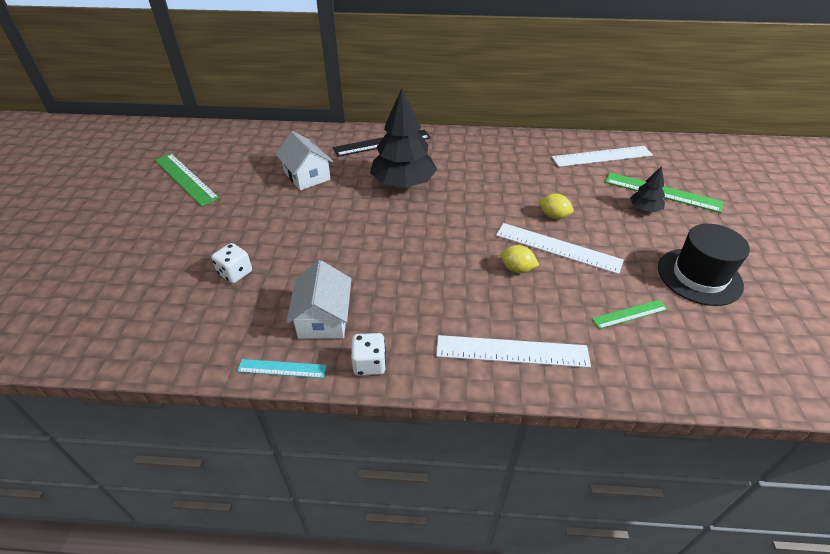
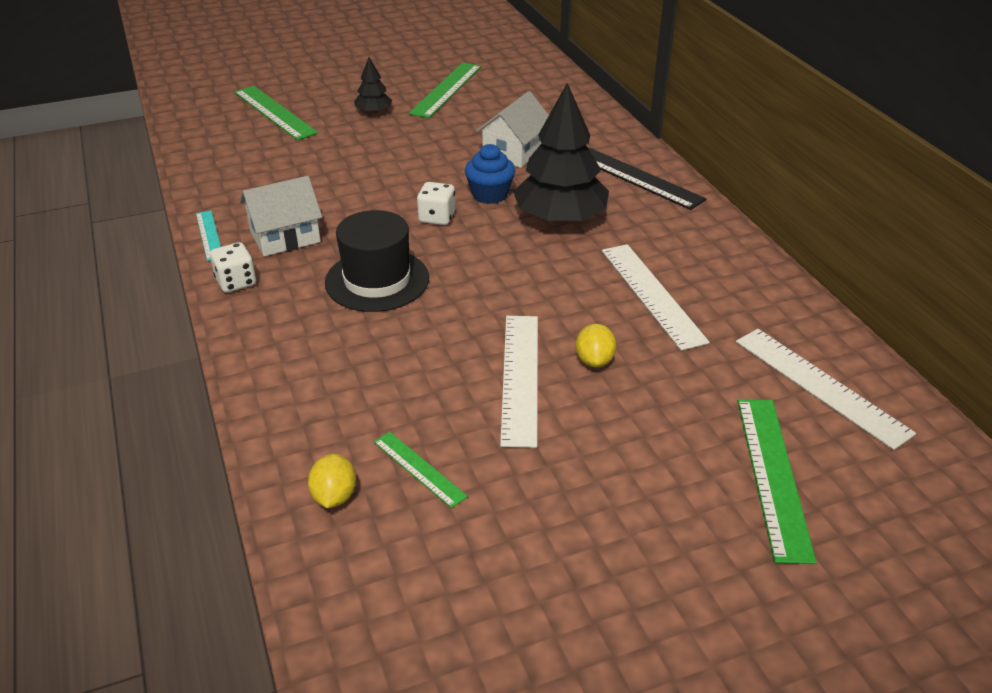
camera: 65 degrees right, 5 degrees down
white dice [211,243,252,283] -> white dice moved to [417,182,455,225]
white ruler [436,335,591,368] -> white ruler moved to [602,244,710,351]
yellow lemon [500,245,539,273] -> yellow lemon moved to [308,454,356,508]
black tree [630,166,665,212] -> black tree moved to [354,57,393,114]
black hat [658,224,750,306] -> black hat moved to [325,210,429,312]
none -> green ruler [234,86,318,140]
none -> blue cupcake [465,144,515,204]

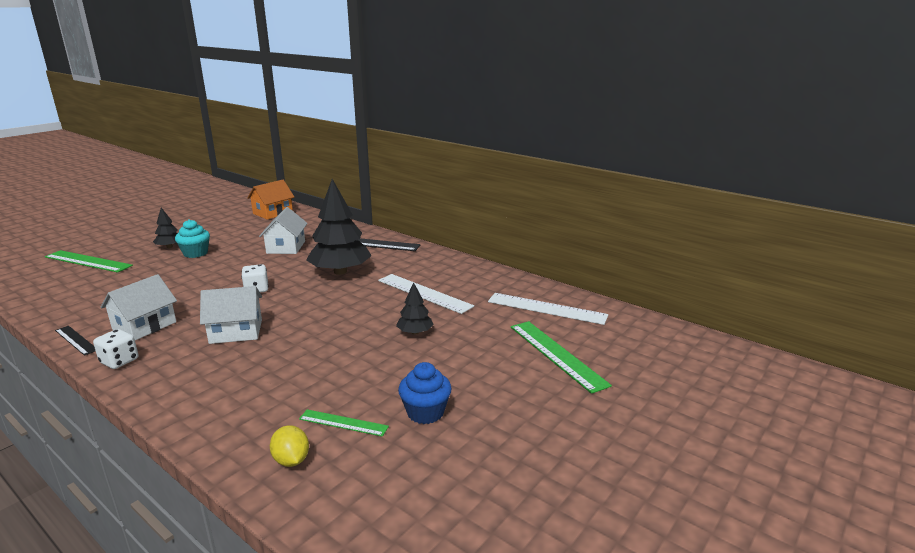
camera: 30 degrees left, 15 degrees down
turquoise ruler [196,211,221,261] -> black ruler [55,326,95,356]
black hat [325,210,429,312] -> white house [200,286,262,344]
green ruler [409,62,482,118] -> none
blue cupcake [465,144,515,204] -> blue cupcake moved to [398,362,452,424]
white ruler [500,316,538,448] -> none
yellow lemon [576,324,616,367] -> black tree [396,282,434,335]
none -> turquoise cupcake [175,219,210,258]
none -> orange house [247,180,294,220]

